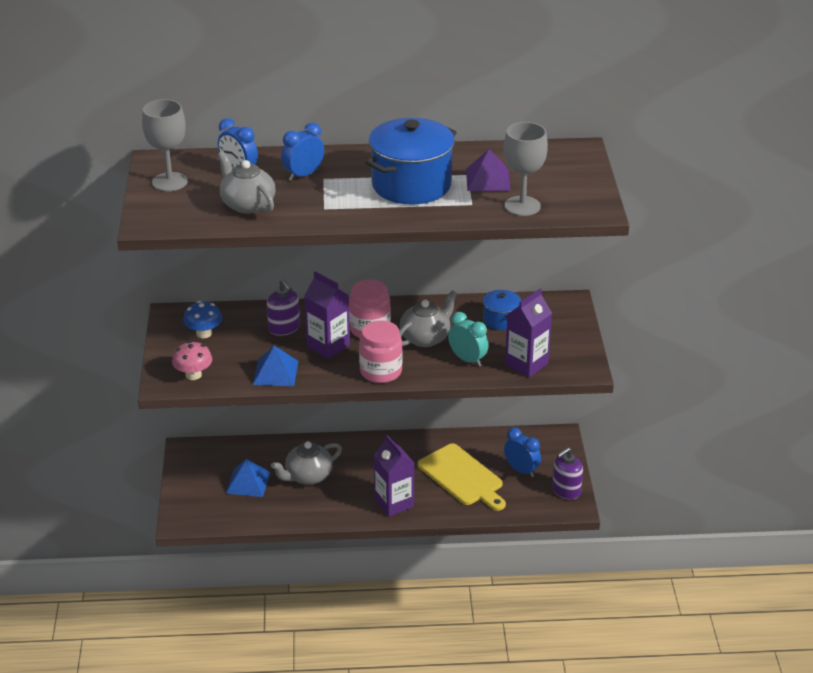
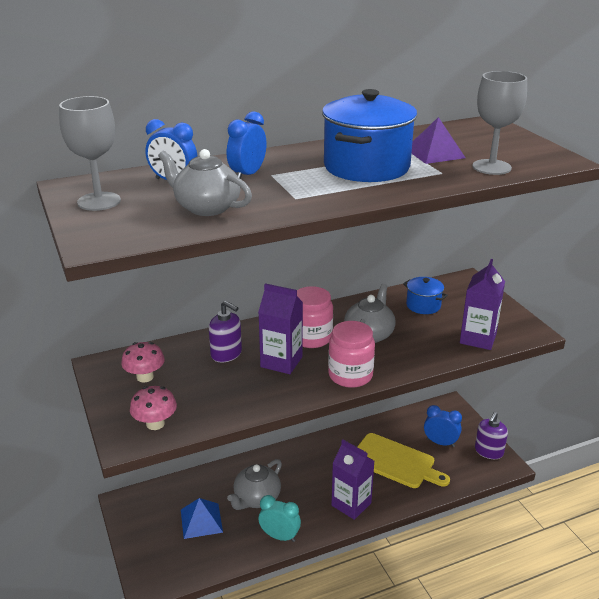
camera: 20 degrees left, 5 degrees down
blue mushroom [183,301,222,338] -> pink mushroom [121,342,165,382]
blue pyramid [253,346,298,386] -> none
turquoise clock [448,312,489,367] -> turquoise clock moved to [258,495,301,542]

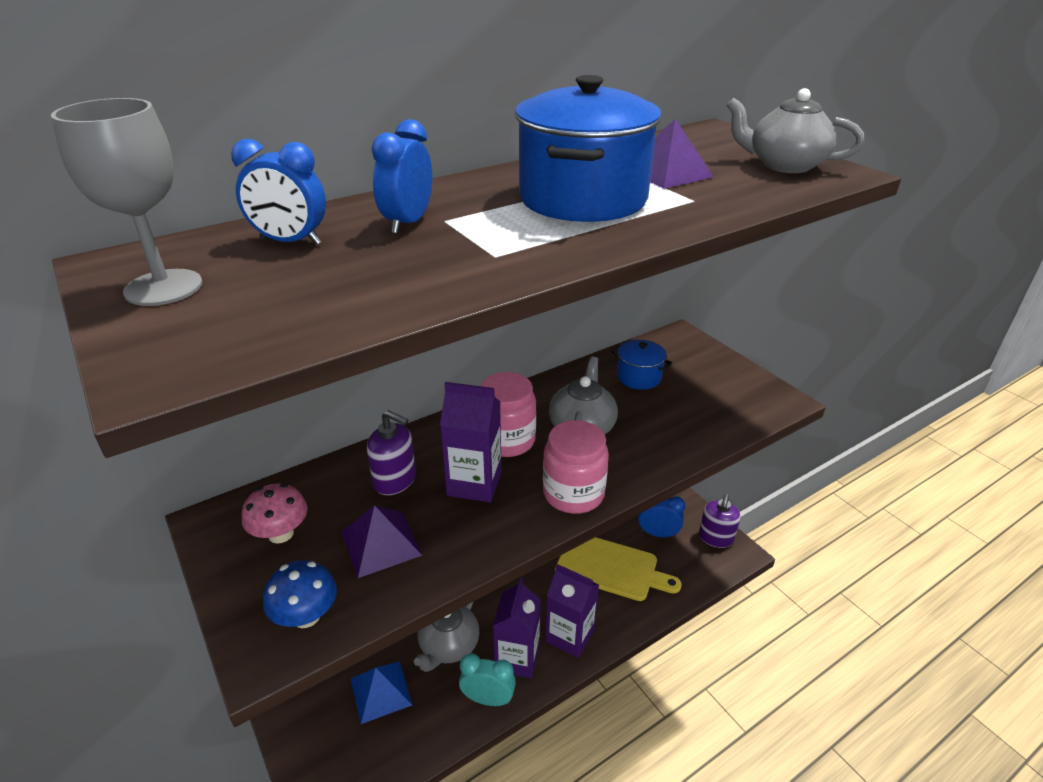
camera: 10 degrees left, 5 degrees up
pink mushroom [130,386,177,430] -> blue mushroom [263,560,337,628]
grey teapot [158,149,252,216] -> grey teapot moved to [726,88,865,173]
purple carton [460,259,505,350] -> purple carton moved to [493,578,541,678]
grey goblet [472,71,527,175] -> none
none -> purple pyramid [342,505,423,578]

